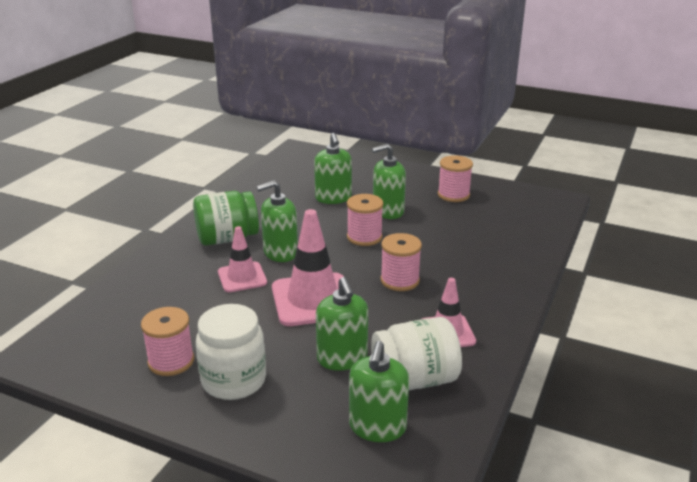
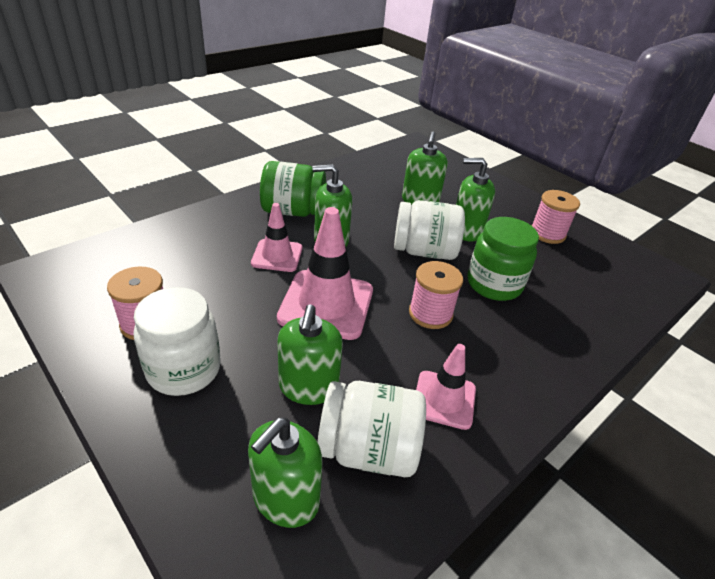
camera: 20 degrees right, 10 degrees up
pink spool [347,194,383,246] -> white jar [394,200,465,260]
none -> green jar [468,217,539,301]

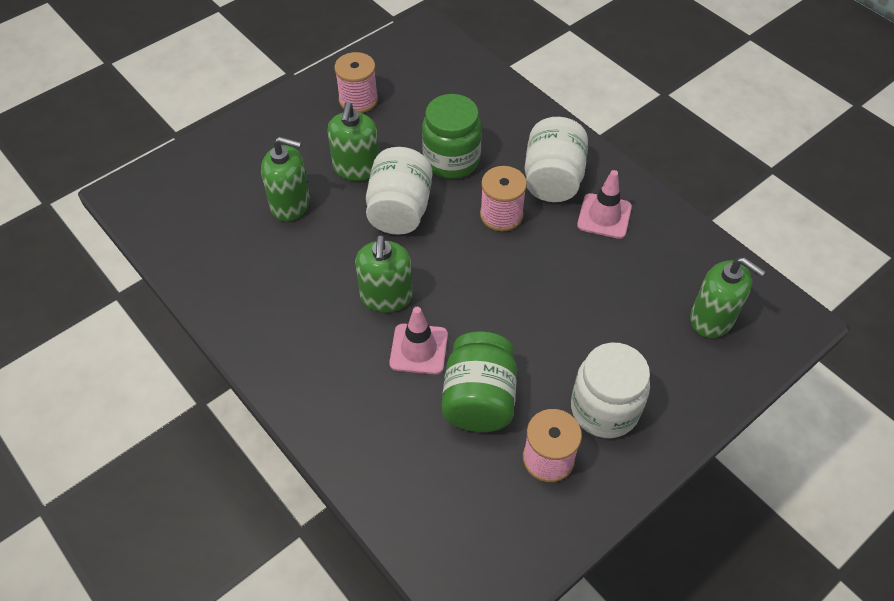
camera: 85 degrees left, 15 degrees up
green jar [260,161,326,217] -> green jar moved to [442,331,517,432]
pink traffic cone [277,207,373,340] -> none
green soap dispenser [277,304,343,405] -> none
white jar [317,381,426,477] -> white jar moved to [525,117,588,202]

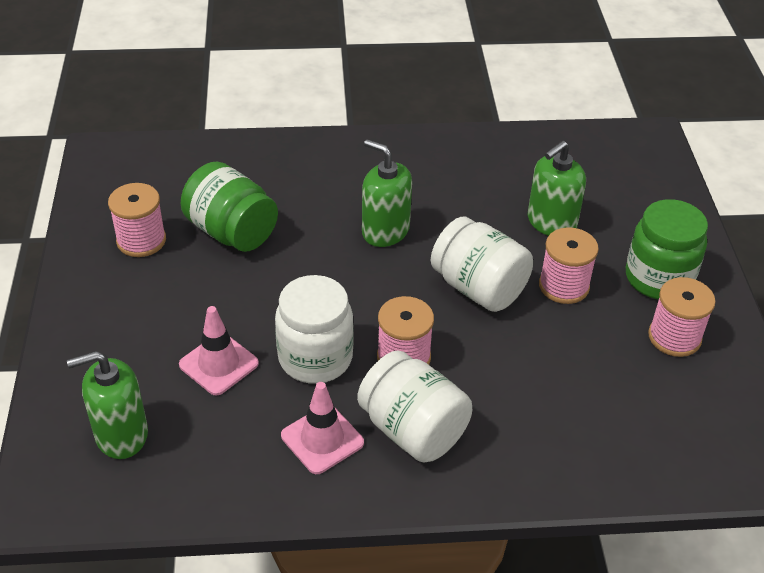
camera: 125 degrees right, 10 degrees down
green soap dispenser [327,102,379,181] -> pink spool [539,227,599,304]
pink traffic cone [389,307,448,375] -> pink traffic cone moved to [179,306,259,396]
green jar [422,94,482,179] -> green jar moved to [626,199,708,300]
white jar [571,343,650,438] -> white jar moved to [275,275,354,384]

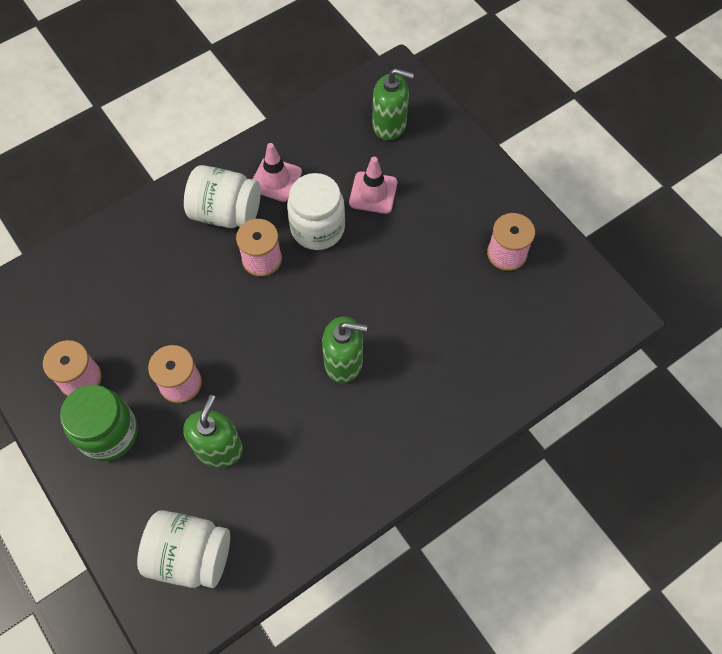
camera: 150 degrees right, 20 degrees up
green soap dispenser [67,351,148,459] -> green soap dispenser turned 60 degrees clockwise [372,68,414,141]
green jar [181,162,278,252] -> none
white jar [431,217,533,312] -> white jar moved to [137,510,230,588]

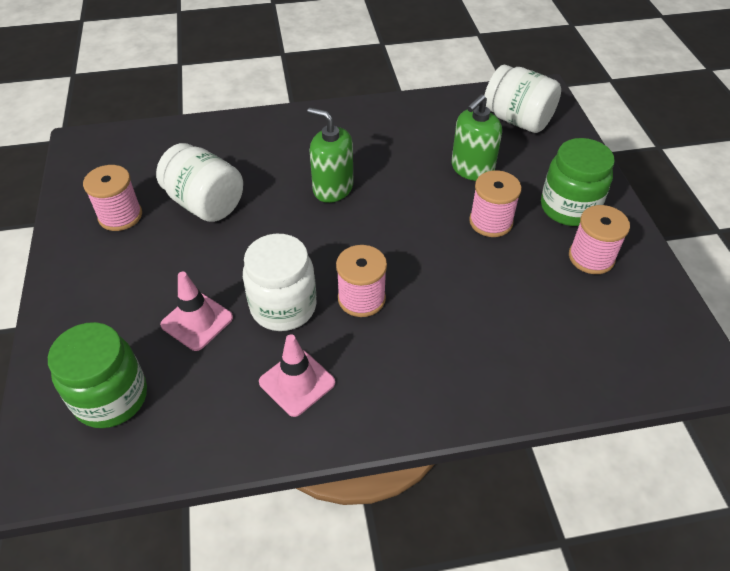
camera: 155 degrees left, 15 degrees down
white jar [184,165,261,228] -> white jar moved to [156,143,243,222]
green soap dispenser [372,68,414,141] -> green jar [48,322,147,428]

